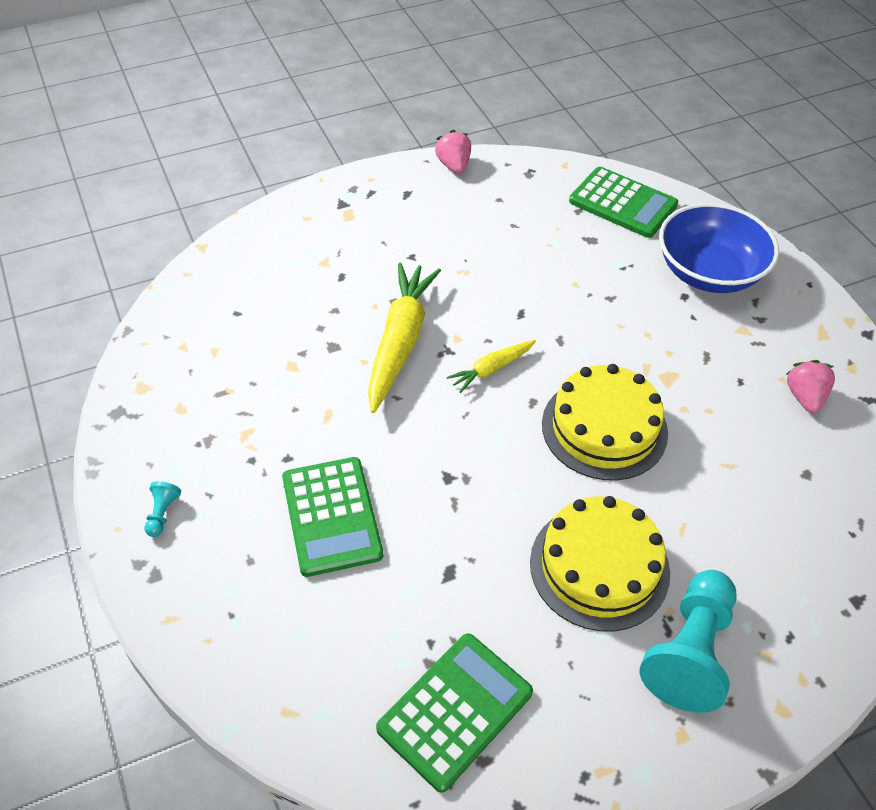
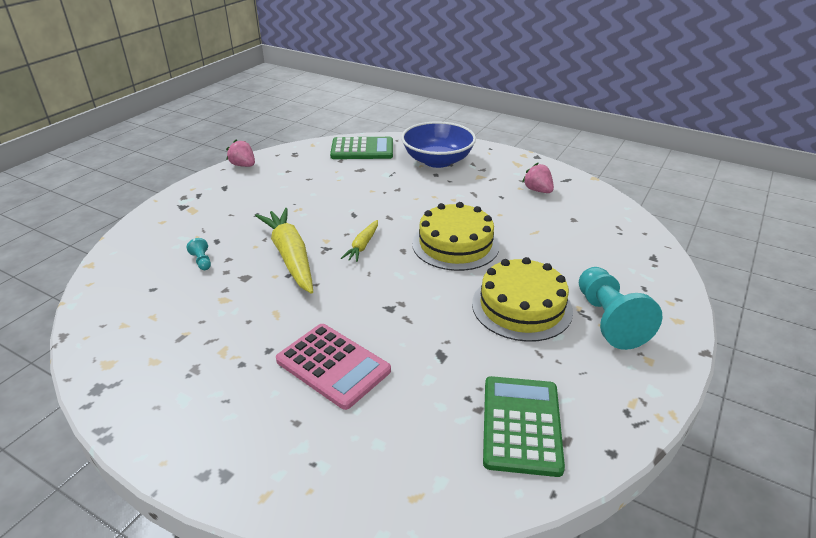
camera: 35 degrees left, 15 degrees down
turquoise pawn [145,481,181,537] -> turquoise pawn moved to [187,238,211,270]
green calculator [282,457,383,577] -> pink calculator [276,324,391,410]

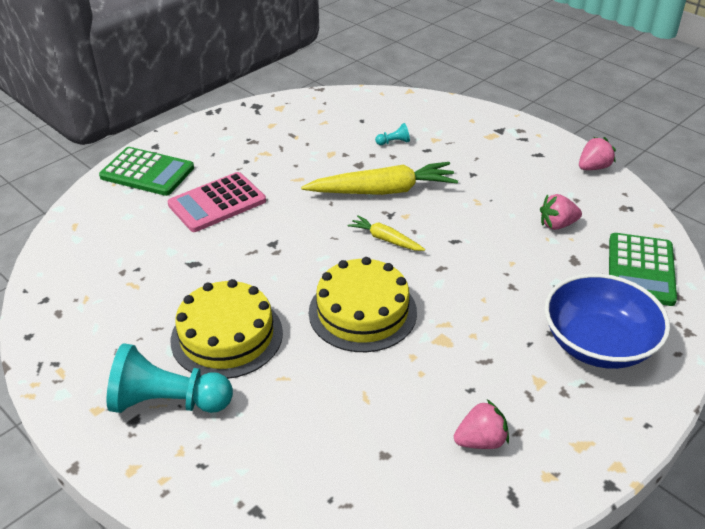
camera: 105 degrees right, 5 degrees up
green calculator [483,376,565,477] -> green calculator moved to [99,147,194,196]
none -> pink strawberry [540,194,582,230]

